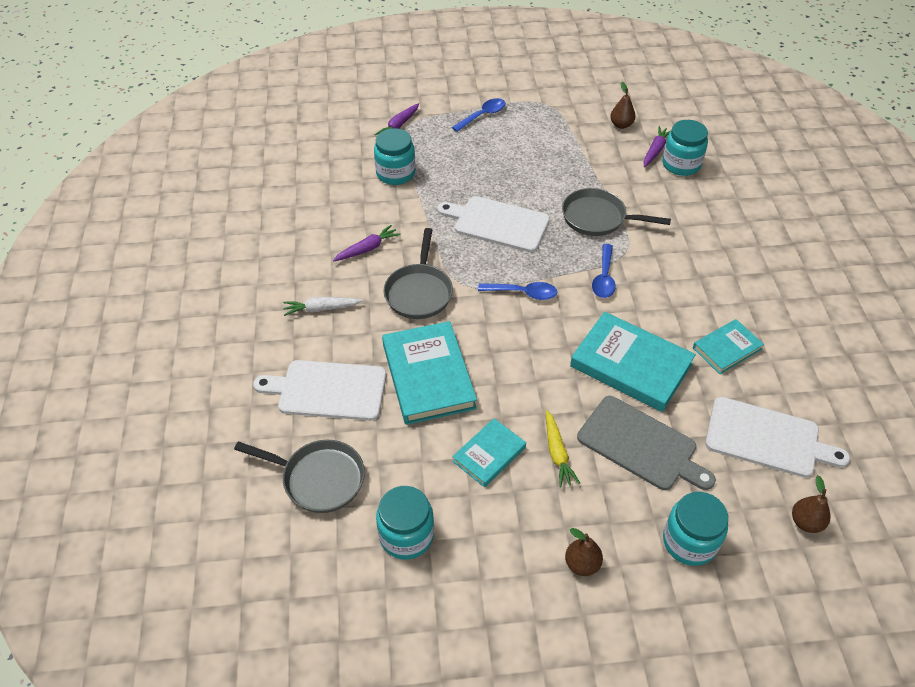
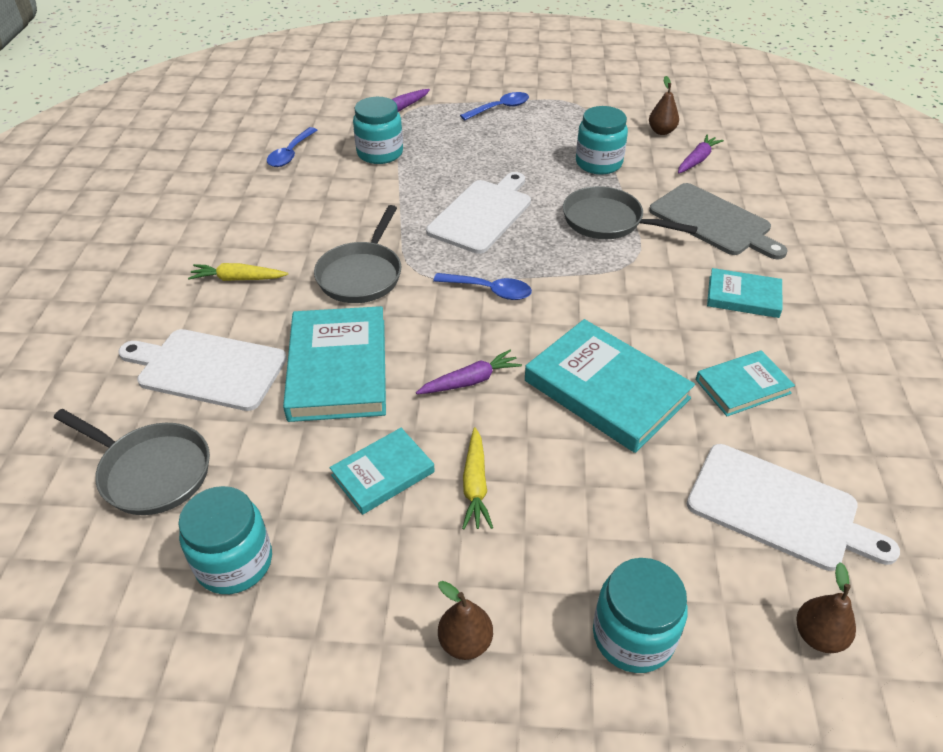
camera: 10 degrees right, 5 degrees down
white carrot [283,297,363,316] -> yellow carrot [188,263,288,281]
purple carrot [333,225,400,262] -> purple carrot moved to [416,350,522,394]
white cutting board [437,196,550,252] -> white cutting board turned 90 degrees clockwise [426,172,531,254]
grey cutting board [577,396,716,490] -> grey cutting board moved to [649,183,787,260]
blue spoon [592,244,616,298] -> blue spoon moved to [267,127,317,167]
turquoise jar [662,120,708,176] -> turquoise jar moved to [576,106,628,175]
none -> turquoise book [707,268,782,318]

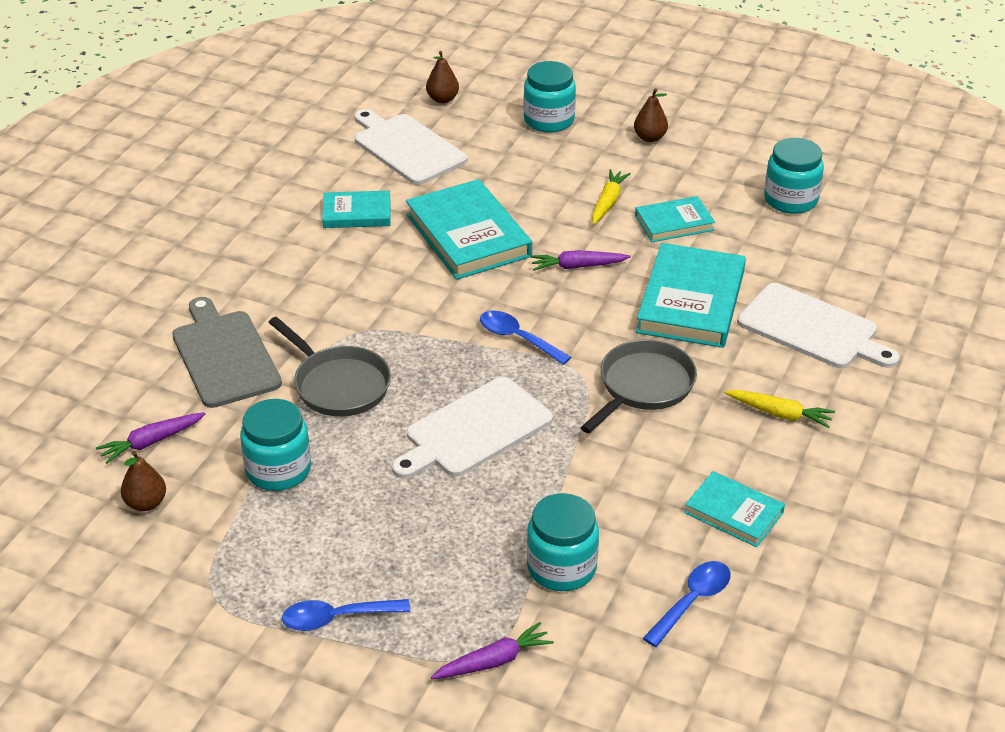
camera: 160 degrees left, 5 degrees down
grey pan [54,409,210,515] -> none
turquoise book [707,268,782,318] -> turquoise book moved to [684,471,785,547]

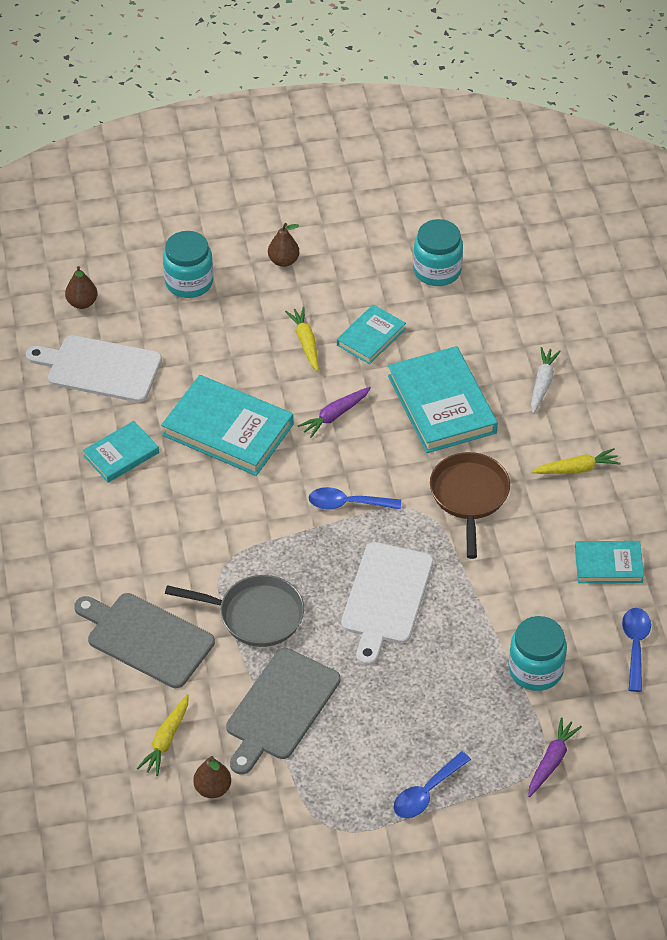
camera: 35 degrees left, 10 degrees up
purple carrot [96,412,205,464] -> yellow carrot [137,694,189,776]
turquoise jar [240,399,311,491] -> grey cutting board [226,648,340,775]
grey pan [581,340,697,433] -> brown pan [430,452,510,559]
white cutting board [737,283,900,368] -> white carrot [531,347,561,414]

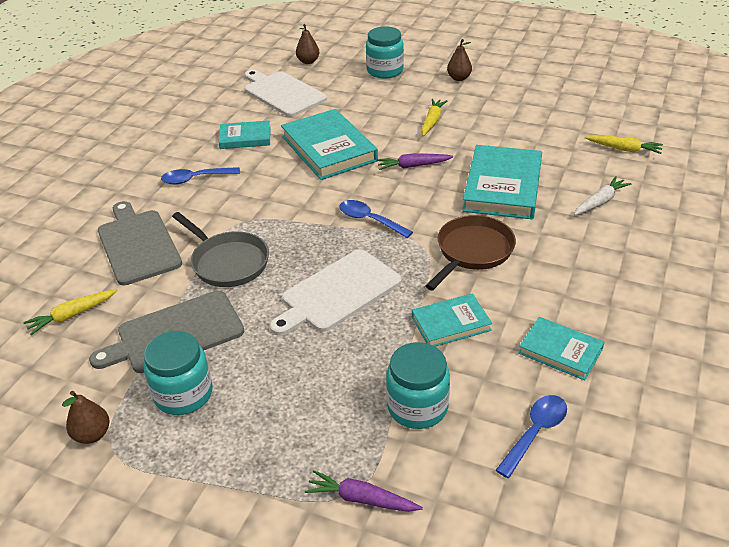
camera: 35 degrees right, 10 degrees down
brown pear [193,756,231,798] -> brown pear moved to [62,391,109,444]
turquoise book [337,304,406,364] -> turquoise book moved to [412,293,492,347]
blue spoon [393,752,471,818] -> blue spoon moved to [161,167,240,185]
turquoise jar [413,219,463,286] -> turquoise jar moved to [144,331,213,415]
purple carrot [528,717,582,797] -> purple carrot turned 135 degrees counterclockwise [305,470,423,512]
yellow carrot [531,448,621,474] -> yellow carrot moved to [585,135,663,154]

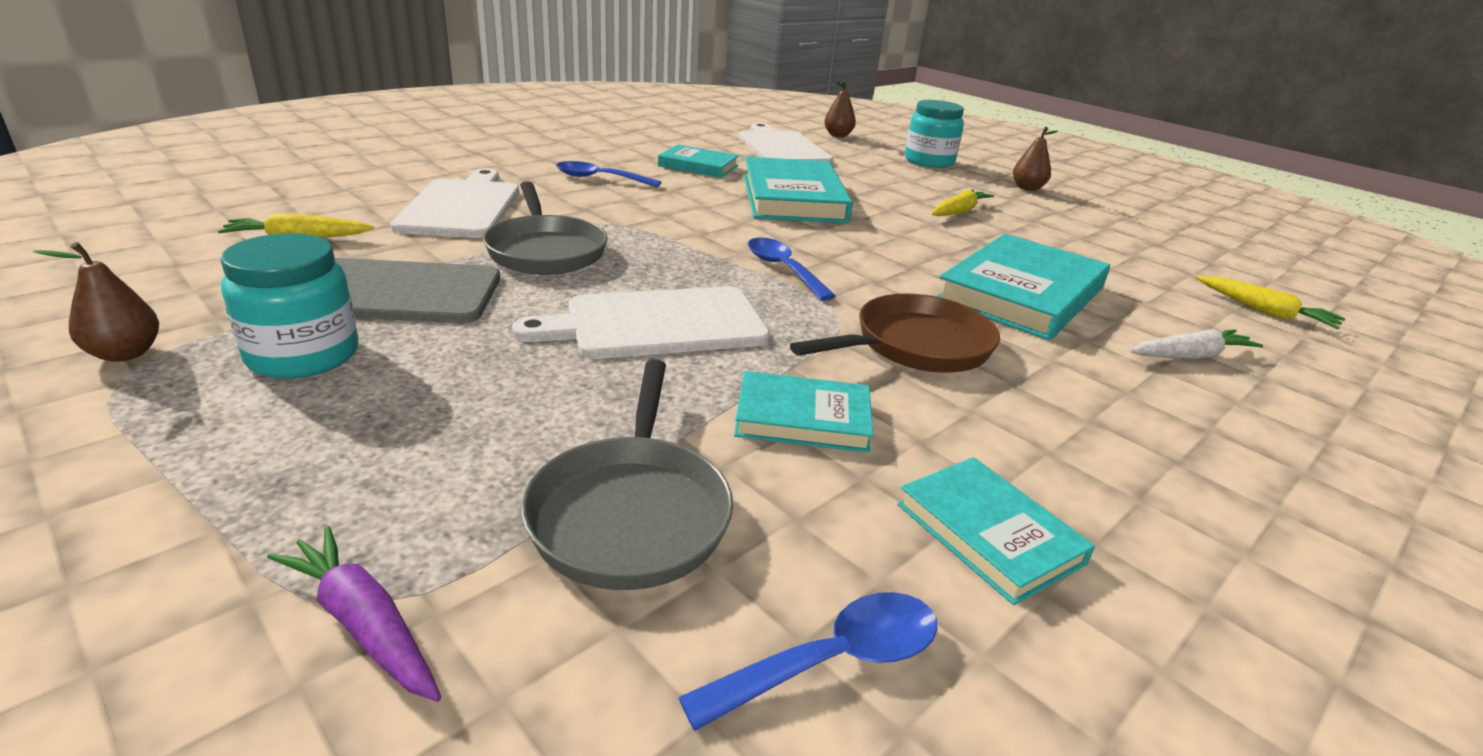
camera: 20 degrees right, 10 degrees down
grey cutting board [98,201,182,285] -> white cutting board [390,168,519,238]
purple carrot [377,153,453,170] -> none
turquoise jar [386,342,450,429] -> grey pan [521,359,733,590]

